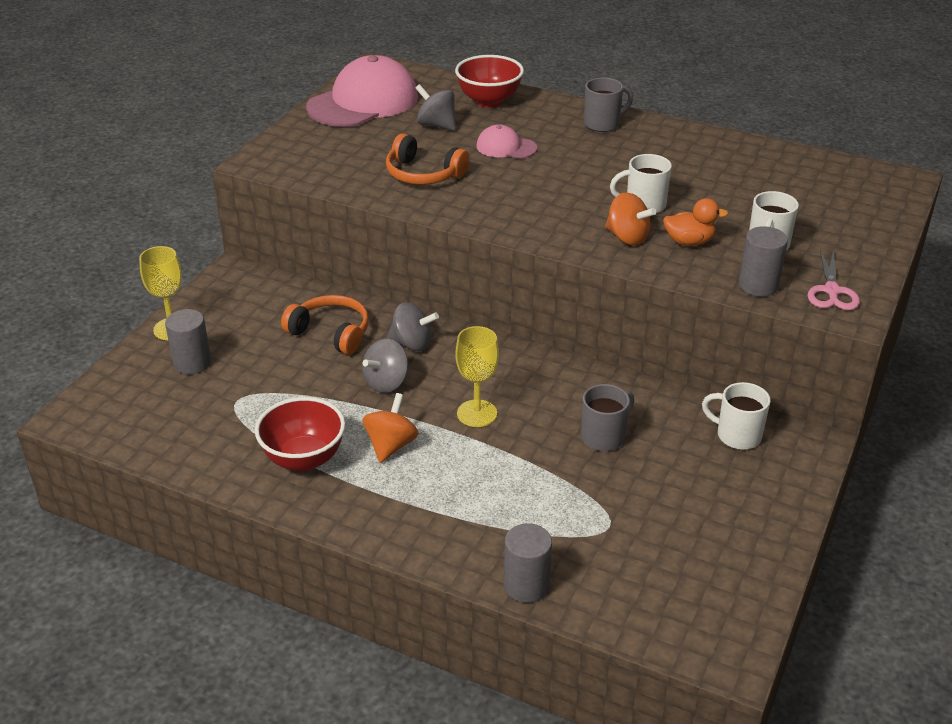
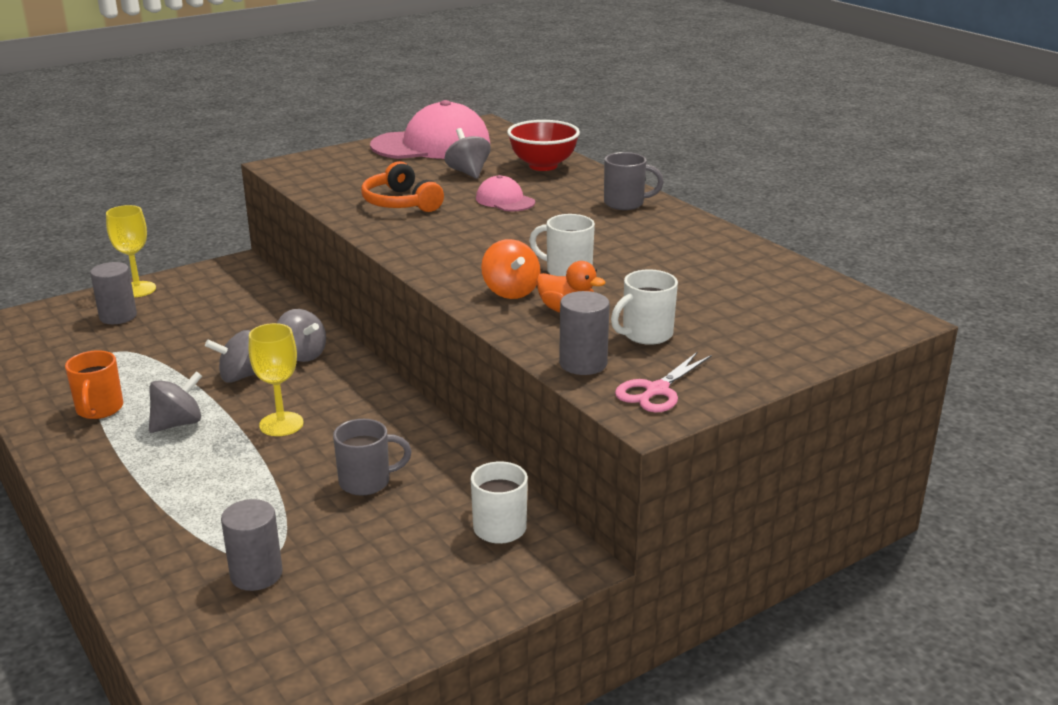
camera: 30 degrees right, 10 degrees down
red bowl [255,397,345,471] -> orange mug [65,350,123,419]
orange headphones [281,295,369,355] -> none
orange spinning top [363,393,419,463] -> grey spinning top [149,371,202,433]
grey cylinder [504,523,552,603] -> grey cylinder moved to [221,499,283,591]

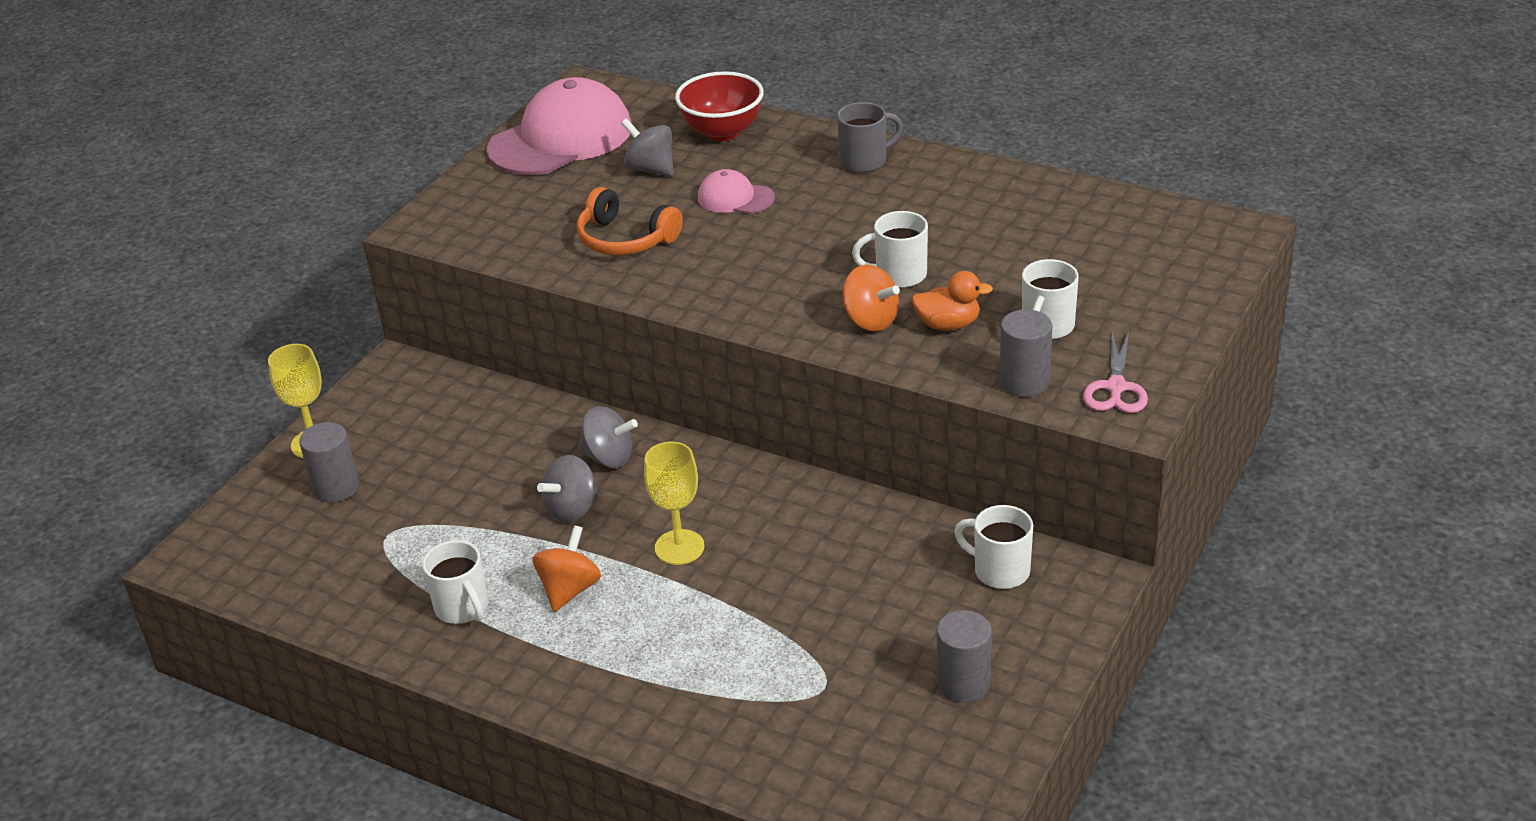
camera: 25 degrees left, 10 degrees up
orange mug [65,350,123,419] -> white mug [422,540,489,624]
grey spinning top [149,371,202,433] -> orange spinning top [532,525,601,612]
grey cylinder [221,499,283,591] -> grey cylinder moved to [937,610,992,703]
grey mug [333,419,412,496] -> none

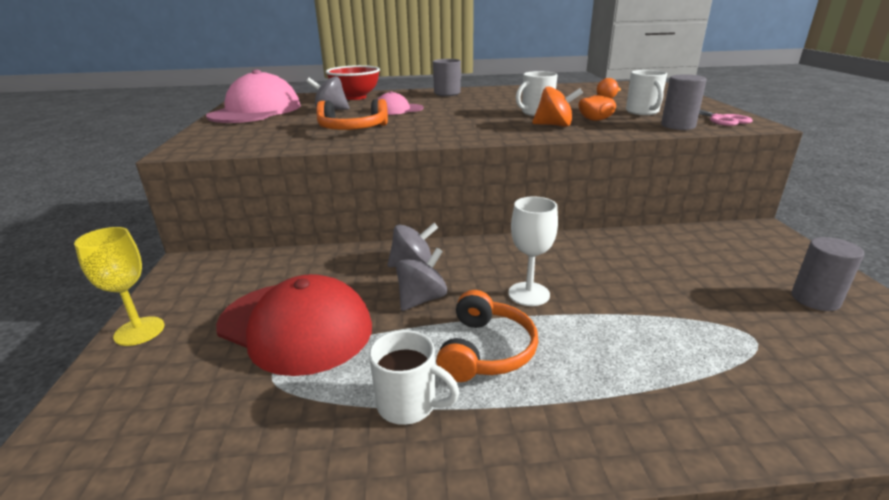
camera: 35 degrees left, 10 degrees down
grey cylinder [299,422,359,503] -> none
orange spinning top [532,525,601,612] -> orange headphones [436,290,538,382]
grey spinning top [537,455,597,523] -> grey spinning top turned 150 degrees counterclockwise [396,248,447,311]
yellow goblet [644,442,705,565] -> white goblet [508,196,558,306]
white mug [954,505,1033,589] -> none
none -> red cap [216,274,372,376]

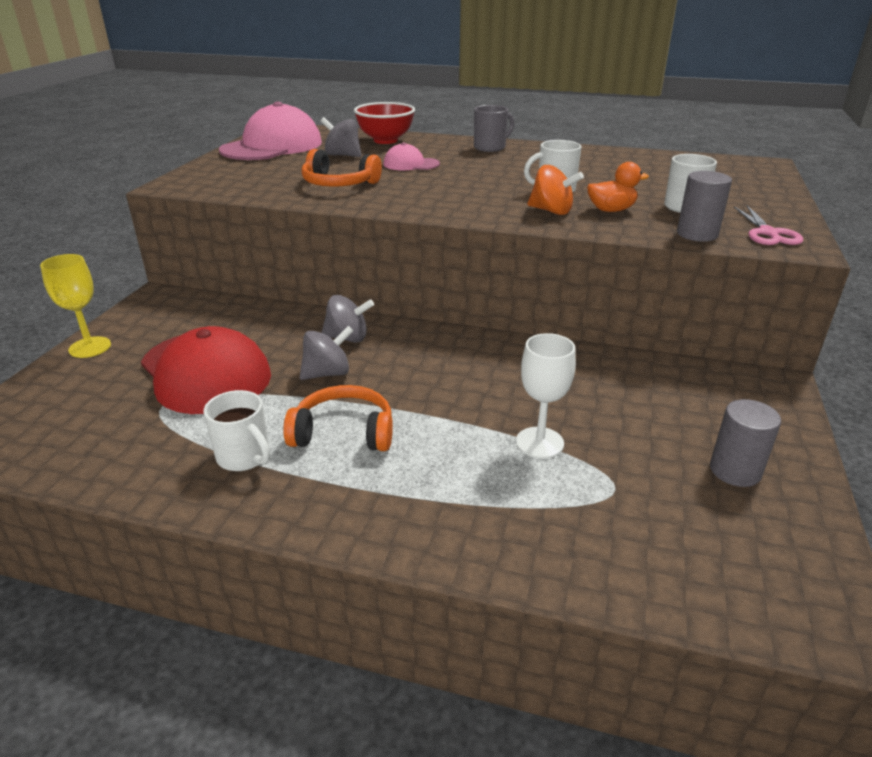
camera: 20 degrees right, 5 degrees up
orange headphones [436,290,538,382] -> orange headphones turned 120 degrees counterclockwise [283,385,393,451]
white goblet [508,196,558,306] -> white goblet moved to [516,333,576,458]

